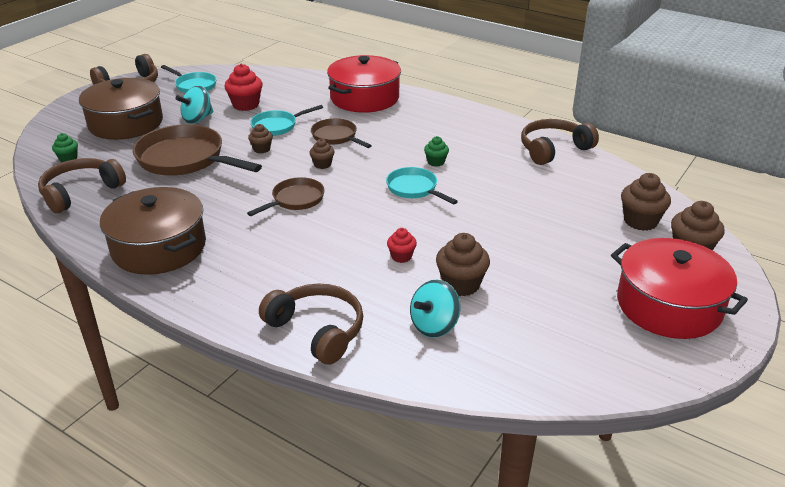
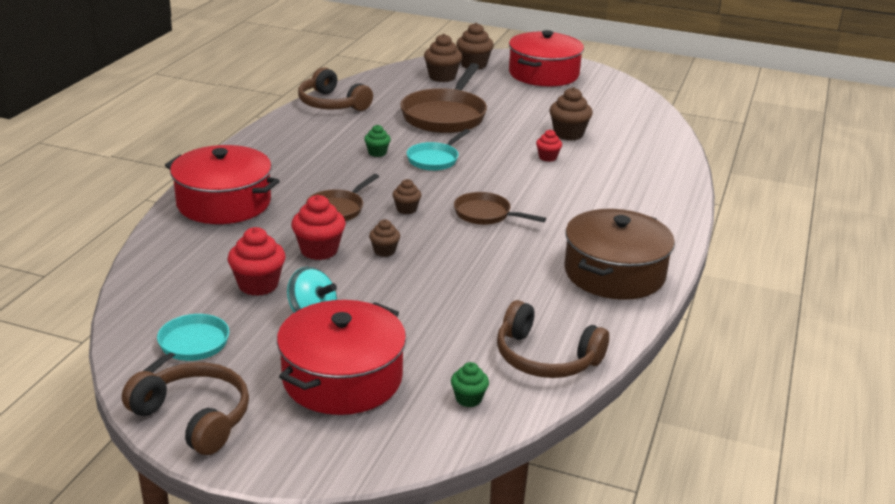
camera: 105 degrees left, 5 degrees down
brown pot [79,78,163,140] -> red pot [277,300,406,415]
brown pan [133,124,262,176] -> brown pan moved to [400,63,487,133]
turquoise pan [250,105,323,136] -> red cupcake [291,195,346,260]
brown headphones [259,284,363,365] -> none
turquoise spinning top [410,280,461,338] -> none

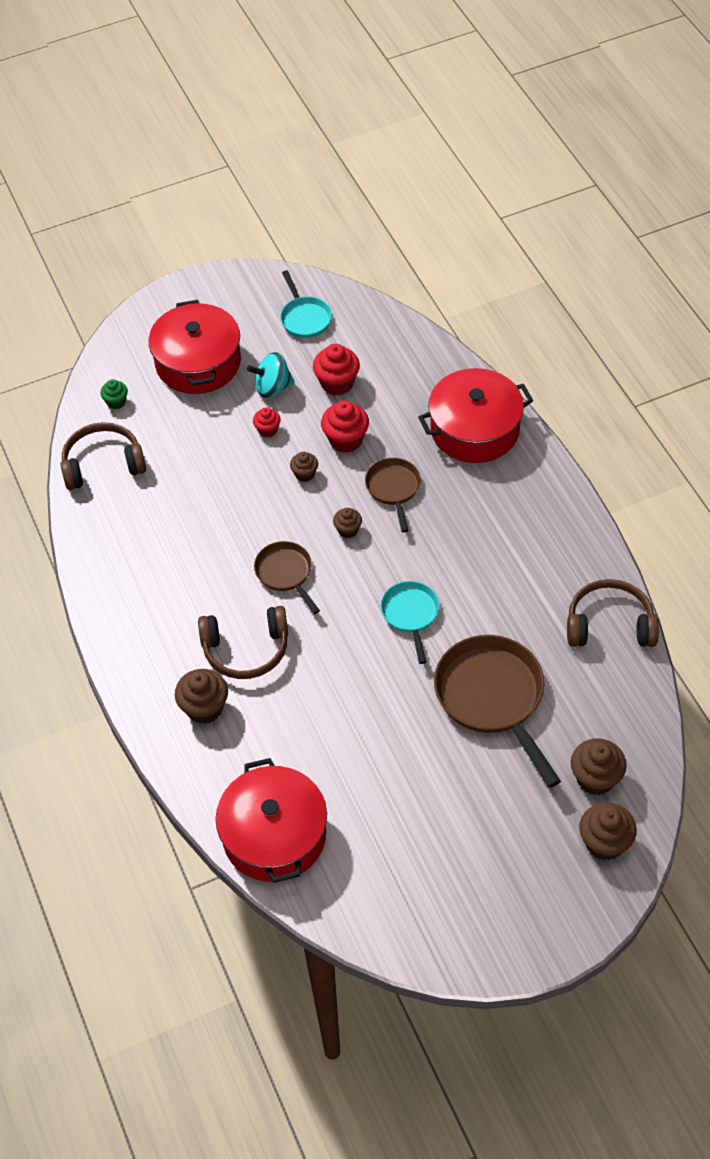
camera: 140 degrees right, 25 degrees up
brown headphones [122,362,249,455] -> brown headphones moved to [198,606,288,679]
green cupcake [364,125,391,157] -> none
brown pan [454,192,546,225] -> brown pan turned 105 degrees counterclockwise [254,541,320,614]
red pot [509,30,584,86] -> red pot moved to [216,758,327,883]
red cupcake [536,130,562,162] -> red cupcake moved to [253,407,281,438]
brown cupcake [550,87,593,141] -> brown cupcake moved to [175,669,228,724]
brown pot [564,209,675,300] -> none

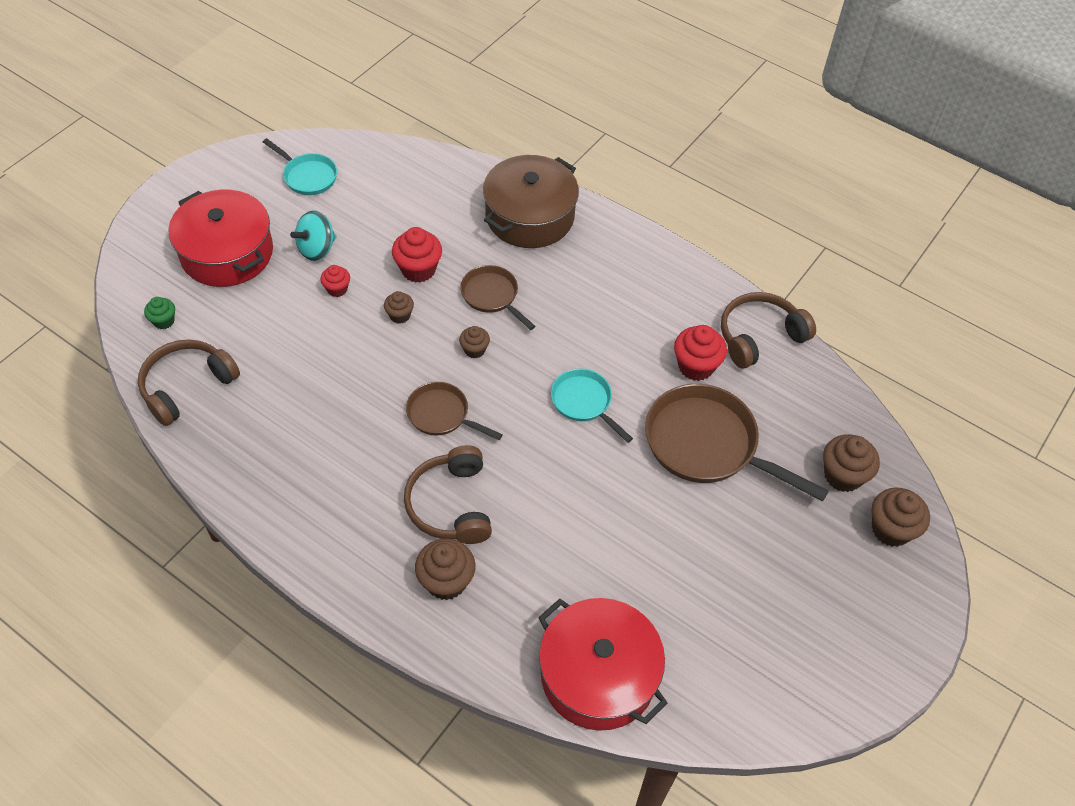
camera: 35 degrees left, 0 degrees up
brown headphones [198,606,288,679] -> brown headphones turned 120 degrees clockwise [404,445,492,544]
red cupcake [313,344,360,396] -> red cupcake moved to [674,325,727,381]
red pot [418,368,533,463] -> brown pot [483,155,579,248]

